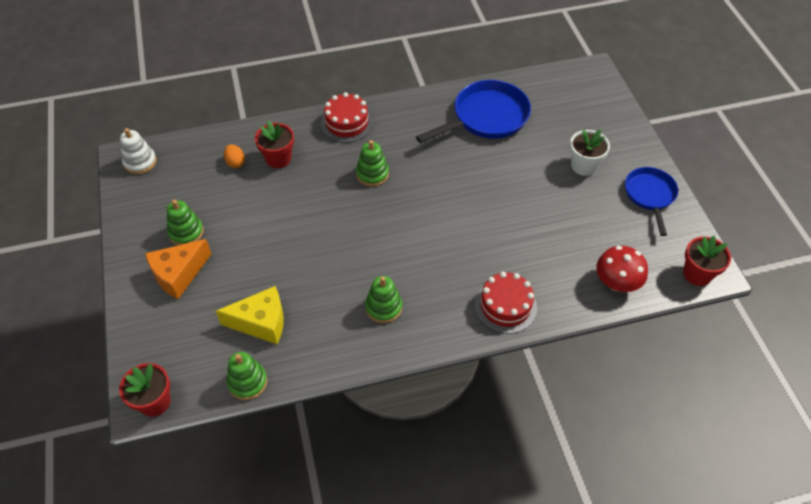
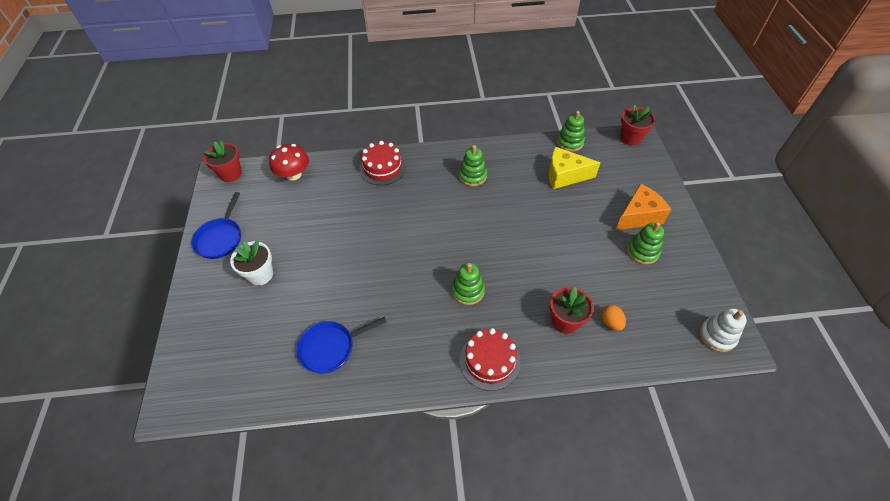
camera: 170 degrees left, 0 degrees up
blue pan [416,80,531,143] -> blue pan [297,317,387,374], size x0.64

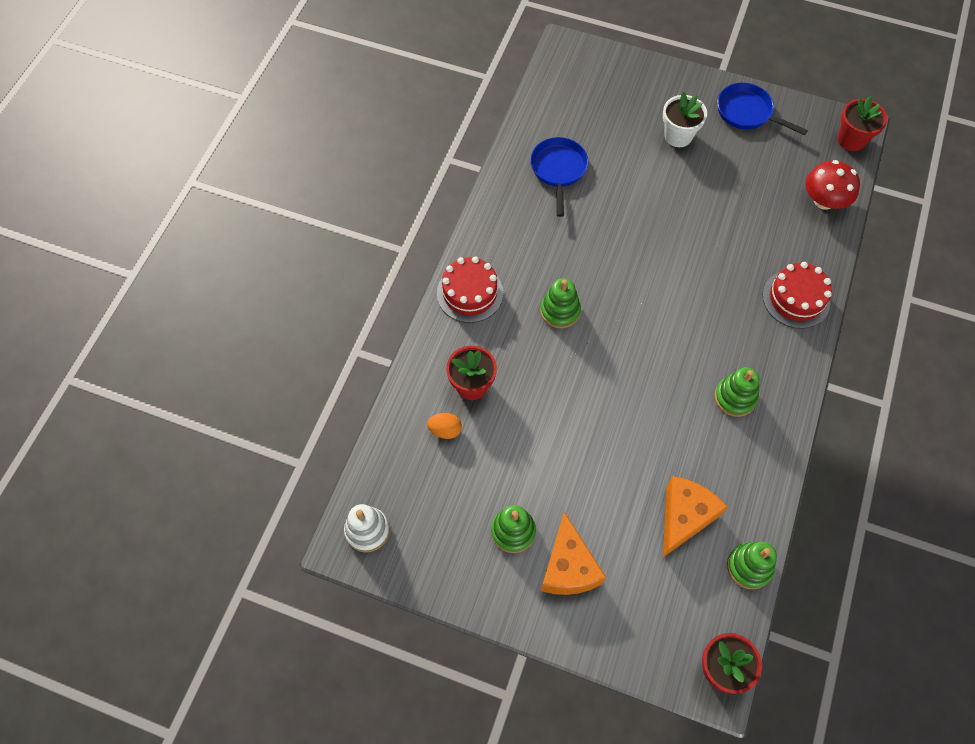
camera: 115 degrees right, 10 degrees up
yellow cheese [549,147,600,189] -> orange cheese [663,476,728,557]

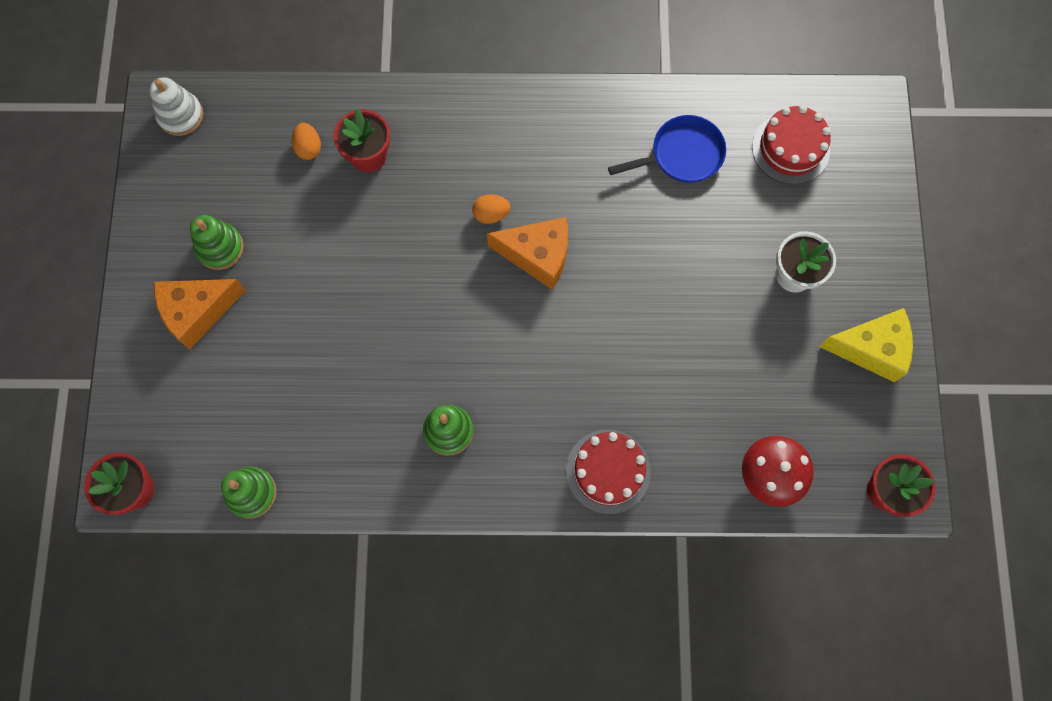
camera: 70 degrees right, 10 degrees up
red cake [437,256,503,323] -> red cake moved to [752,105,831,184]
green stacking toy [540,278,581,328] -> orange egg [472,195,511,224]
orange cheese [663,476,728,557] -> orange cheese moved to [487,217,568,290]
blue pan [717,83,808,135] -> yellow cheese [819,308,913,382]

